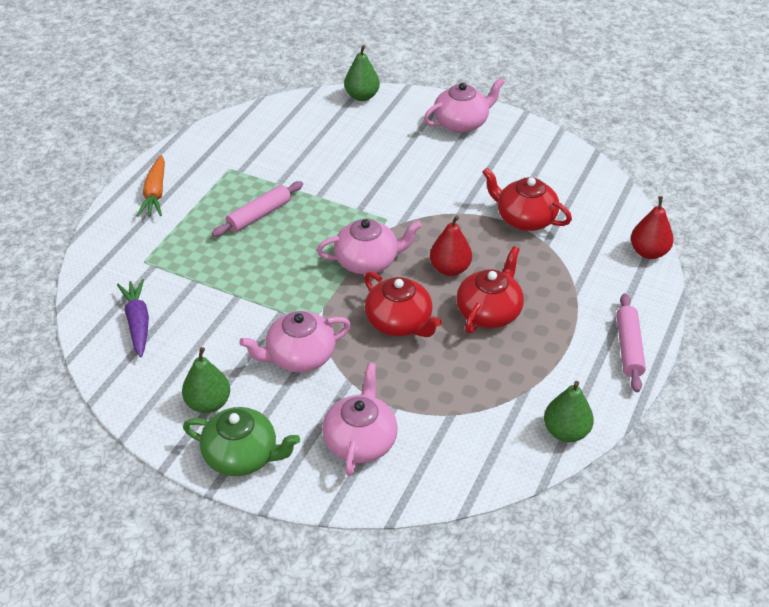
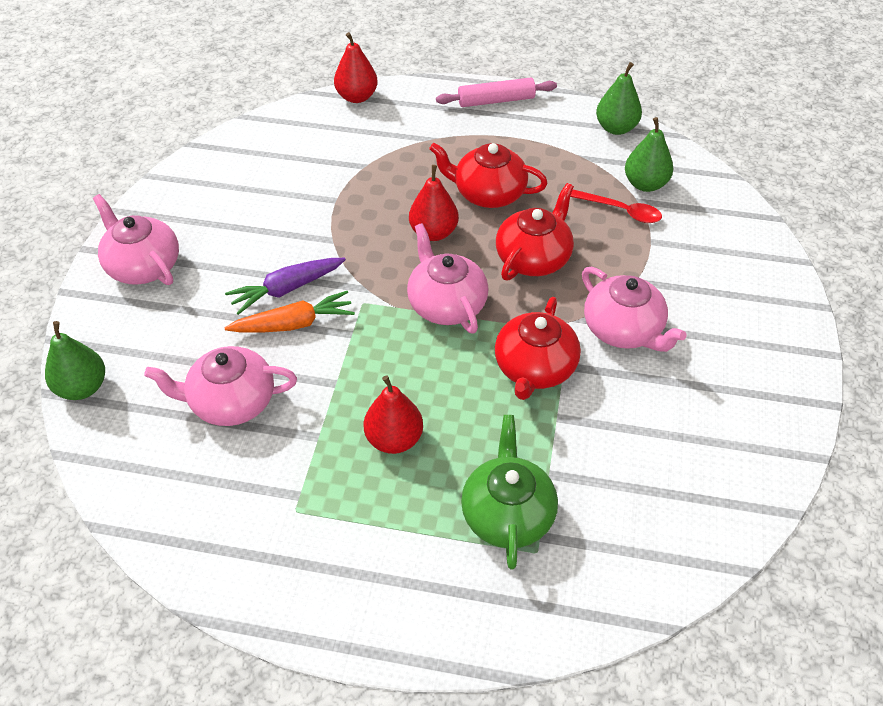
camera: 105 degrees left, 5 degrees up
purple carrot [117,279,149,357] -> purple carrot moved to [225,258,346,315]
orange carrot [137,155,165,217] -> orange carrot moved to [225,291,355,333]
green pear [182,347,230,413] -> green pear moved to [625,117,673,192]
green teapot [183,407,300,476] -> green teapot moved to [461,415,558,569]
pink rolling pin [212,181,303,237] -> red pear [364,375,423,454]
pink teapot [322,363,398,476] -> pink teapot moved to [144,346,297,426]
red teapot [482,168,572,231] -> red teapot moved to [495,297,581,400]
none -> red spoon [570,190,662,223]

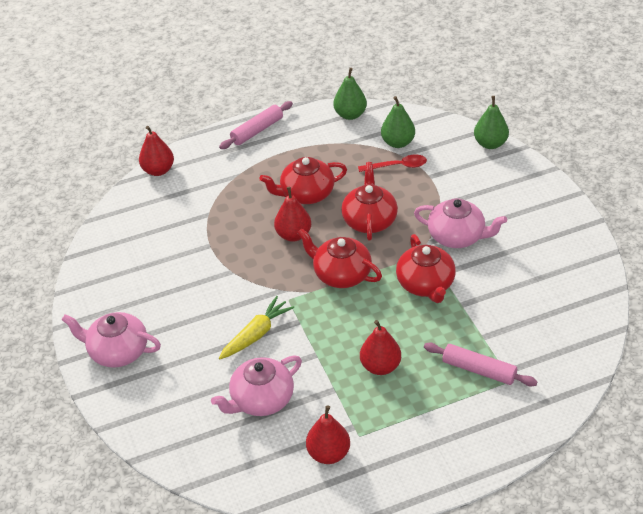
camera: 30 degrees left, 5 degrees down
green pear [45,321,105,400] -> green pear moved to [474,96,509,149]
purple carrot [225,258,346,315] -> none
orange carrot [225,291,355,333] -> yellow carrot [219,296,294,359]
pink teapot [407,223,489,334] -> red teapot [297,228,382,288]
green teapot [461,415,558,569] -> pink rolling pin [424,342,538,387]
none -> red pear [306,405,350,464]

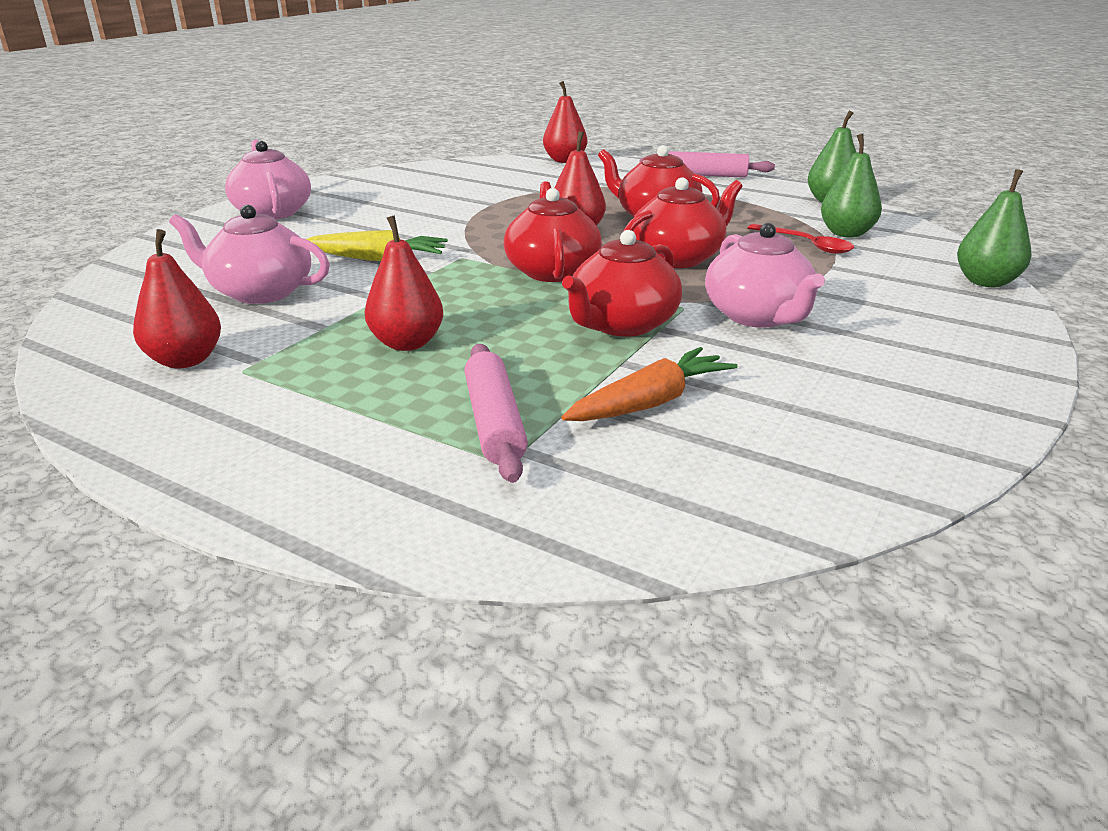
camera: 50 degrees right, 15 degrees down
none -> orange carrot [562,347,737,421]

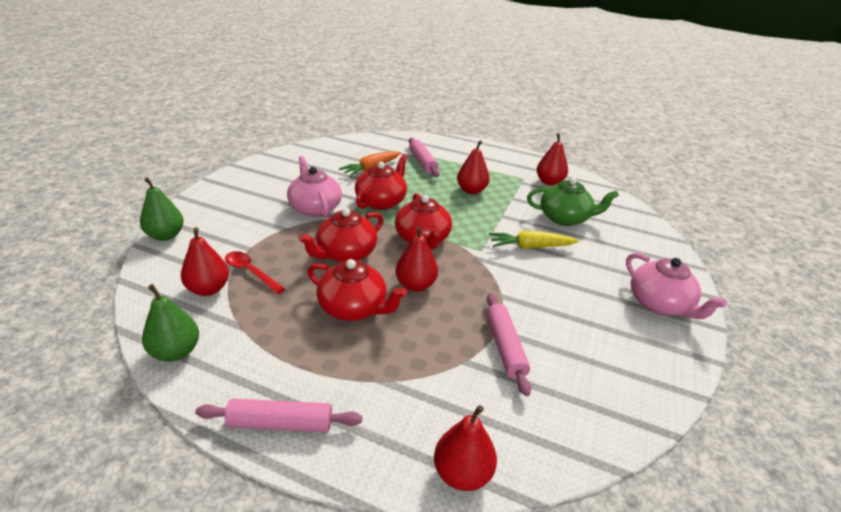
camera: 170 degrees right, 5 degrees up
pink teapot [169,205,330,304] -> green teapot [527,178,619,226]
green pear [821,134,882,238] -> red pear [181,227,229,296]
none -> pink rolling pin [486,293,531,396]

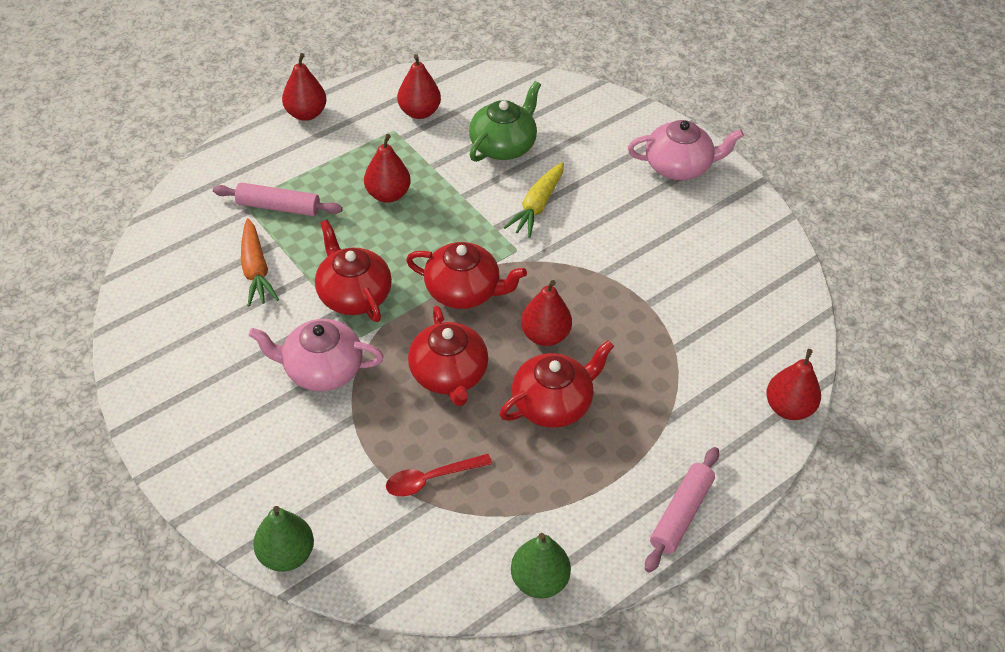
camera: 60 degrees left, 15 degrees up
red pear [181,227,229,296] -> red pear moved to [282,53,327,121]
pink rolling pin [486,293,531,396] -> none

